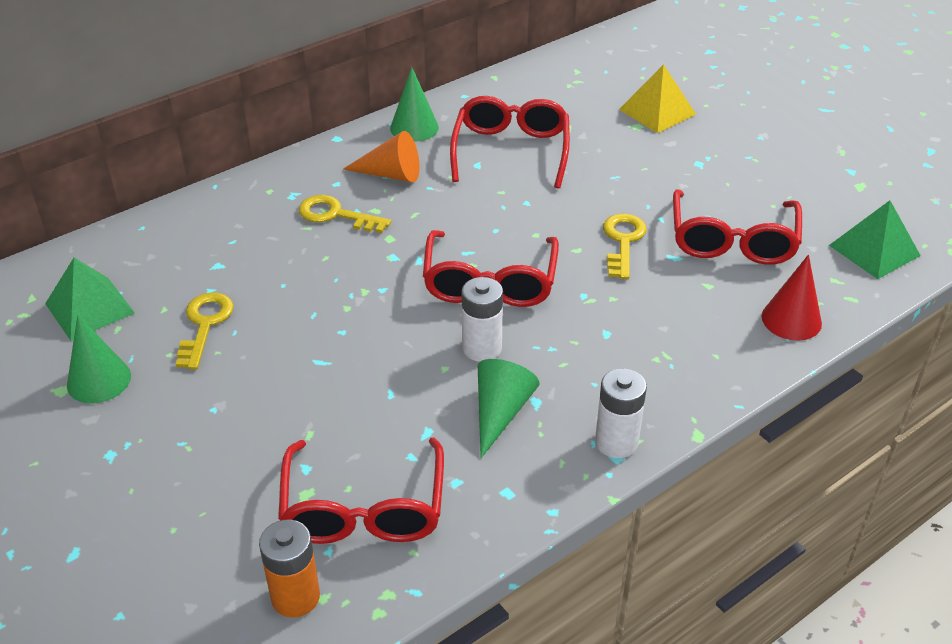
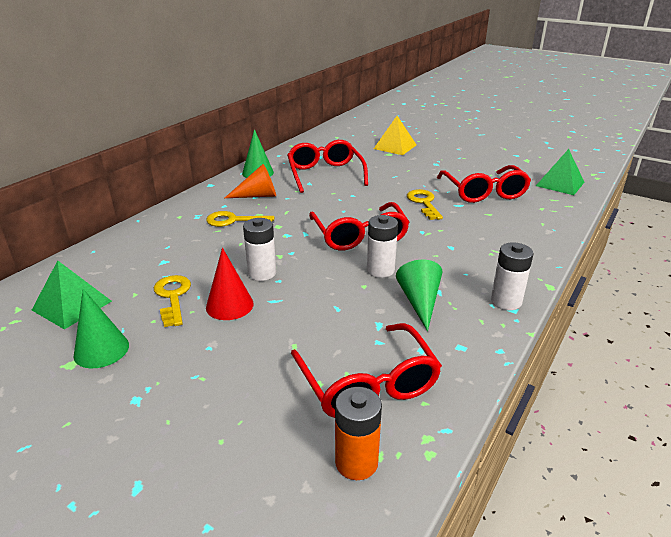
camera: 20 degrees left, 10 degrees down
red cone [761,255,822,340] -> red cone moved to [206,248,254,320]
none -> white battery [243,218,276,281]

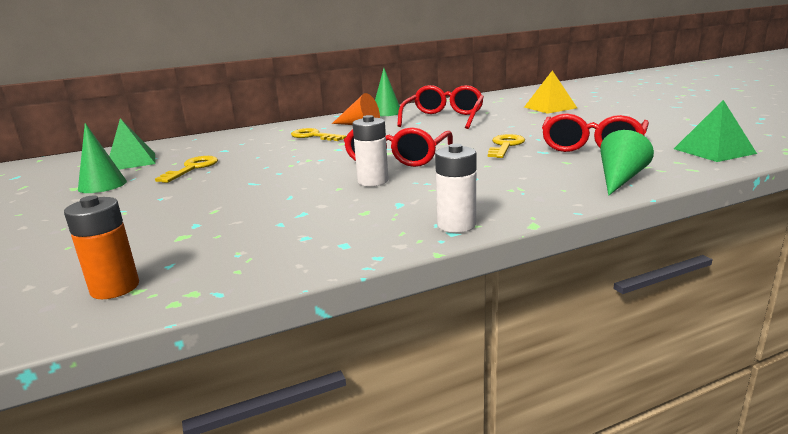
camera: 35 degrees right, 10 degrees down
red cone [206,248,254,320] -> none
white battery [243,218,276,281] -> none
red glasses [291,323,442,418] -> none
green cone [396,260,442,331] -> green cone moved to [600,130,654,196]

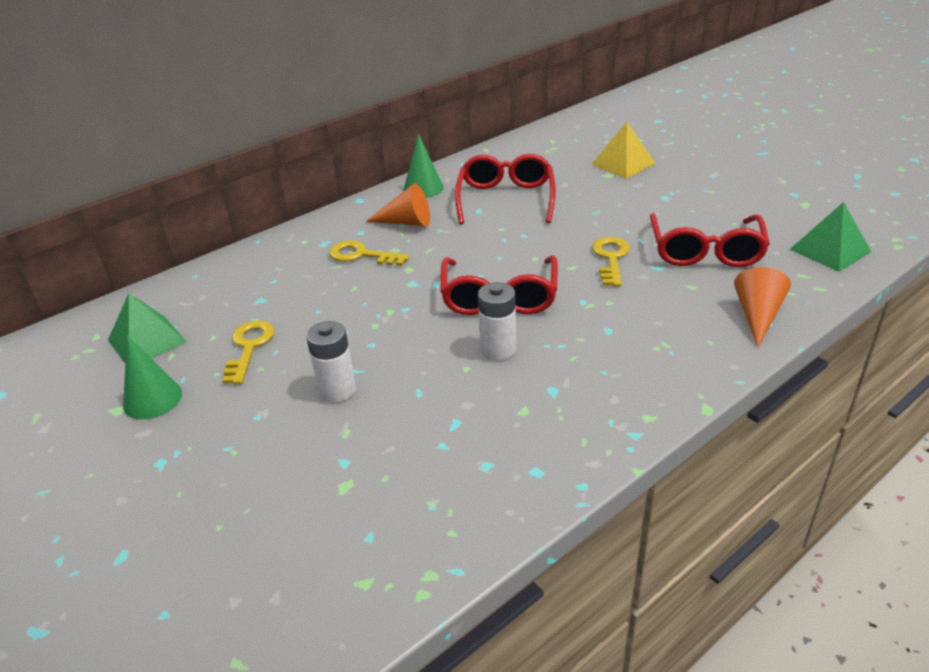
camera: 15 degrees left, 15 degrees up
orange battery [64,195,139,299] -> none
white battery [435,144,476,233] -> white battery moved to [306,321,356,403]
green cone [600,130,654,196] -> orange cone [734,267,791,347]

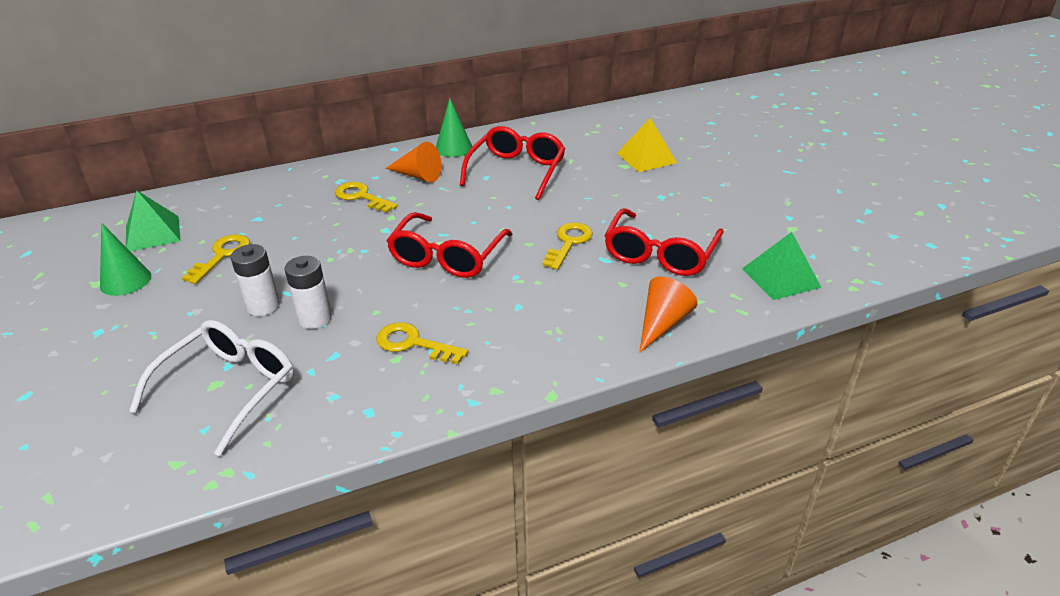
camera: 15 degrees right, 0 degrees up
white battery [478,282,516,361] -> white battery moved to [284,256,332,329]
none -> white glasses [129,320,294,456]
none -> yellow key [377,322,468,364]

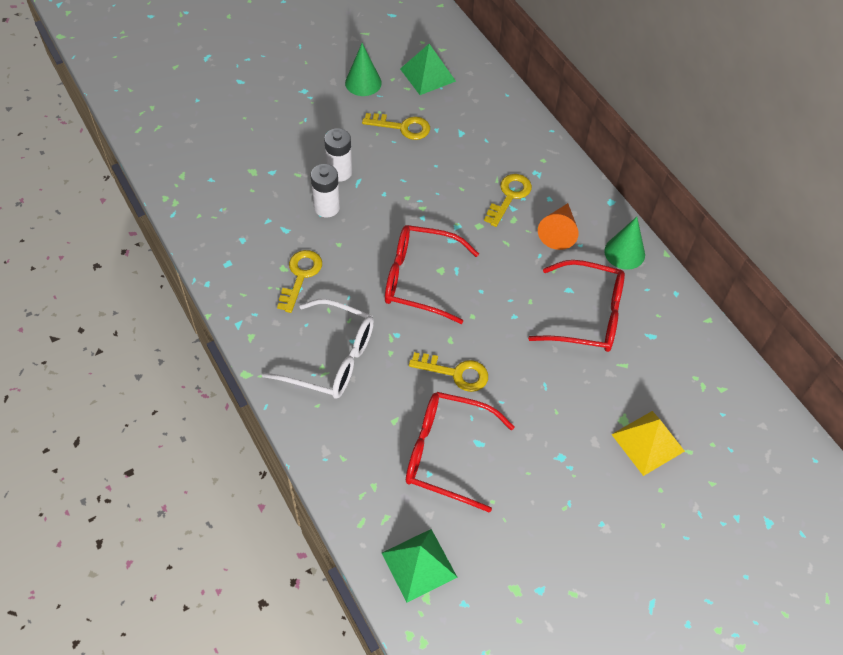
camera: 80 degrees right, 20 degrees up
white glasses [129,320,294,456] -> white glasses moved to [262,299,374,399]
orange cone [640,277,698,352] -> none

